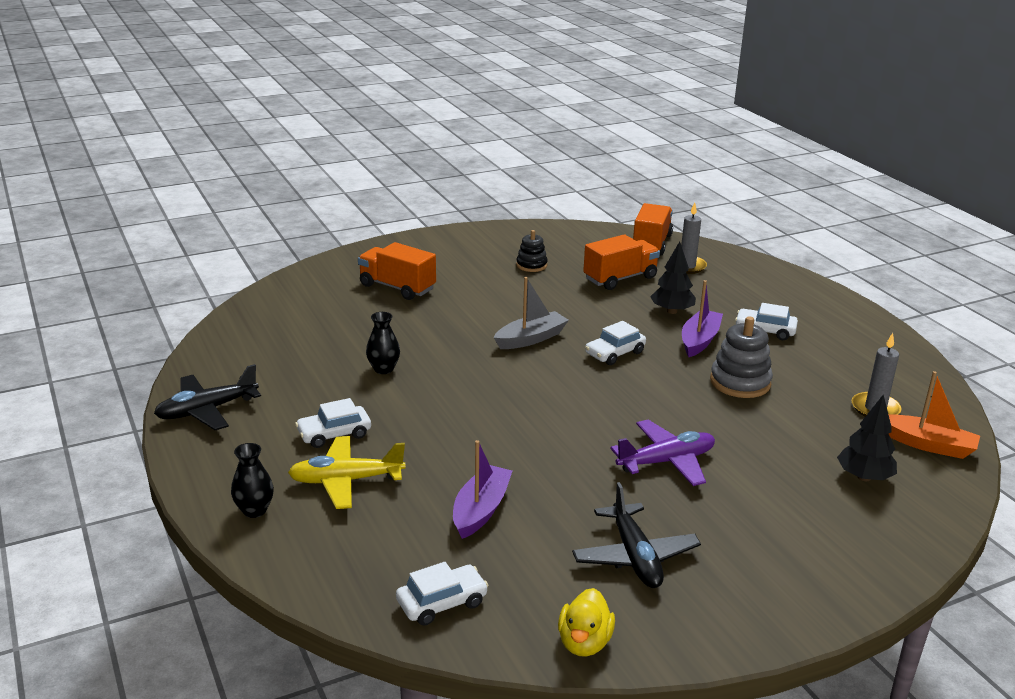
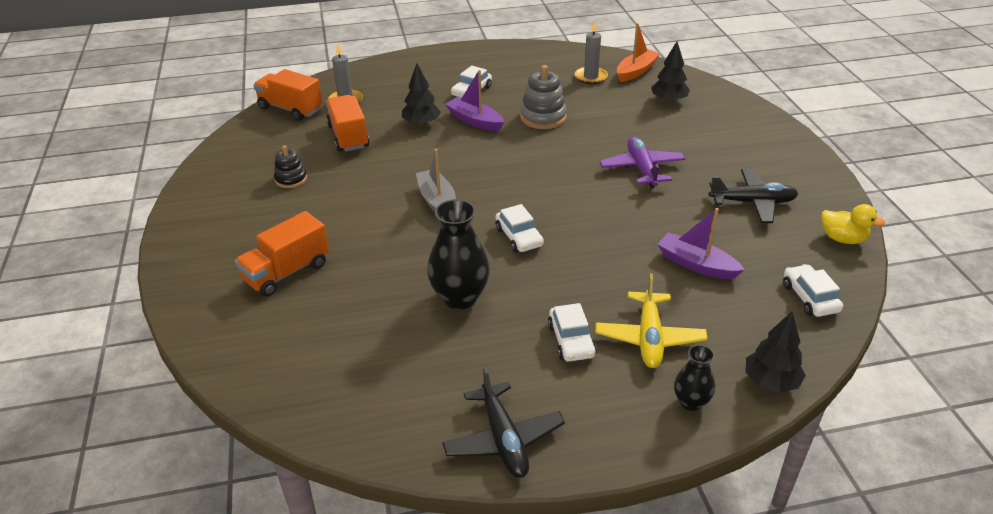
camera: 75 degrees left, 10 degrees up
black vase [366,312,400,374] -> black vase [427,199,490,310], size x1.76
white car [585,321,646,365] -> white car moved to [496,204,544,253]
none -> black tree [745,311,806,393]

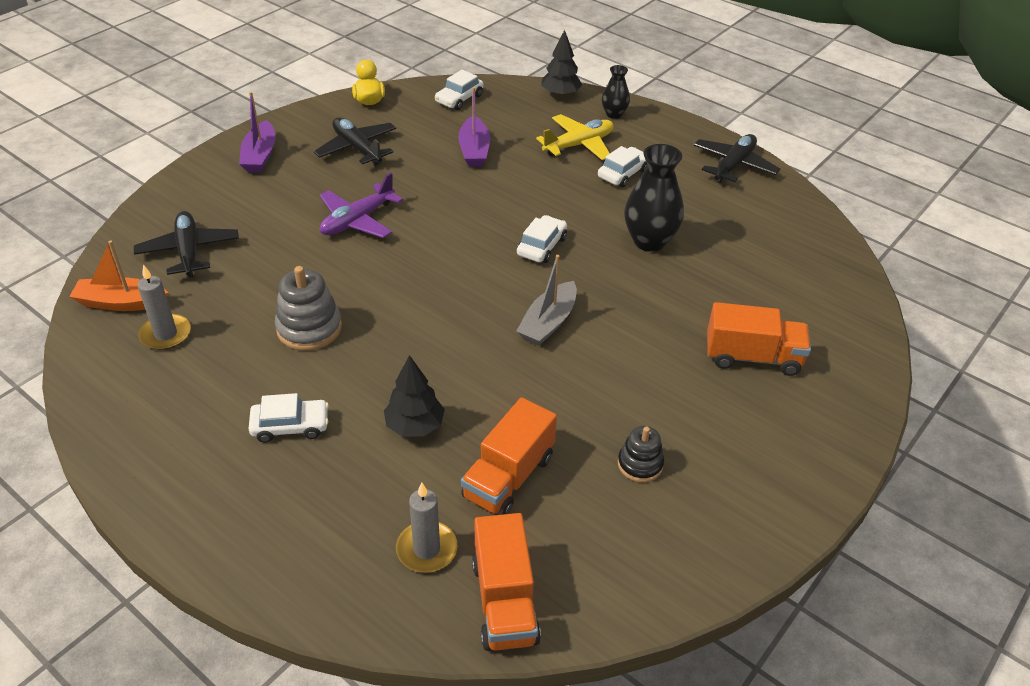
camera: 130 degrees left, 5 degrees up
purple boat [445,70,504,131] -> purple boat moved to [239,92,275,173]
black tree [651,42,690,103] -> black plane [134,211,239,278]

